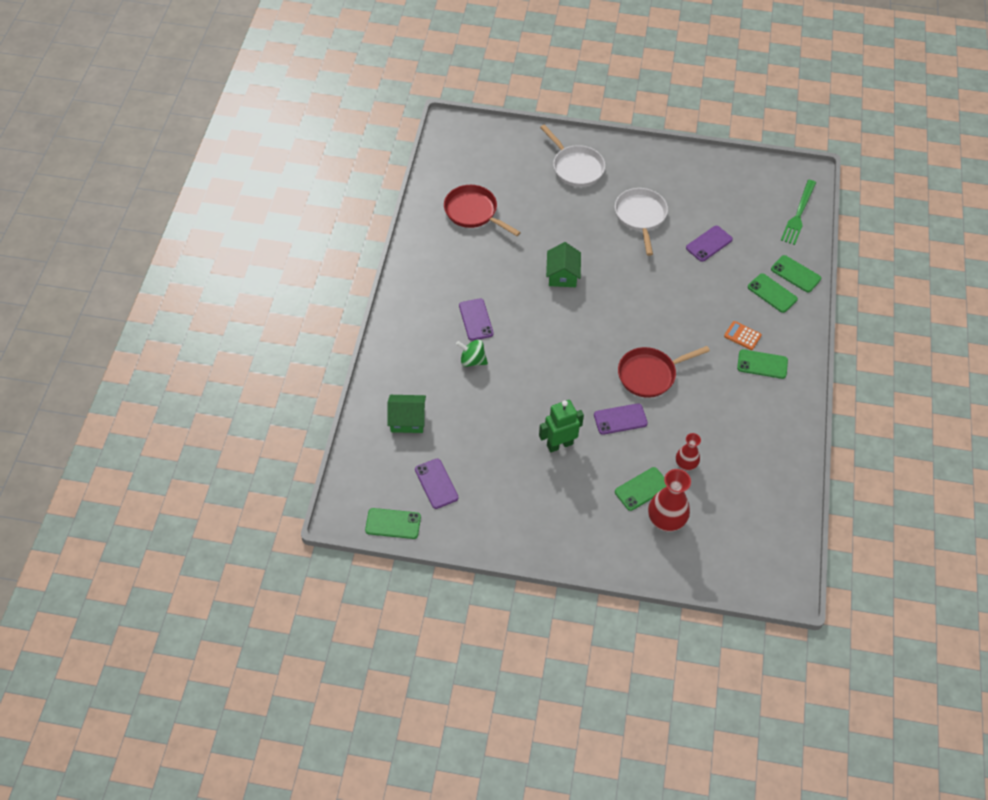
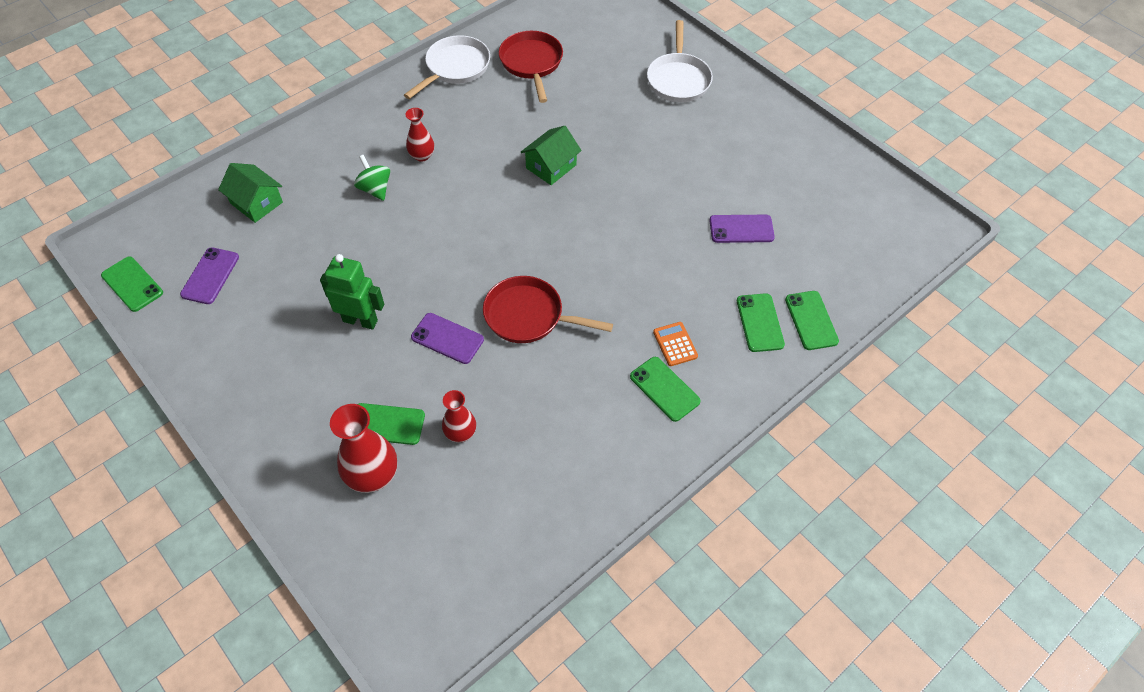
camera: 40 degrees right, 0 degrees up
purple phone [459,298,494,341] -> red vase [405,108,434,162]
white pan [615,188,668,256] -> white pan moved to [404,35,490,99]
green fork [781,180,816,245] -> none

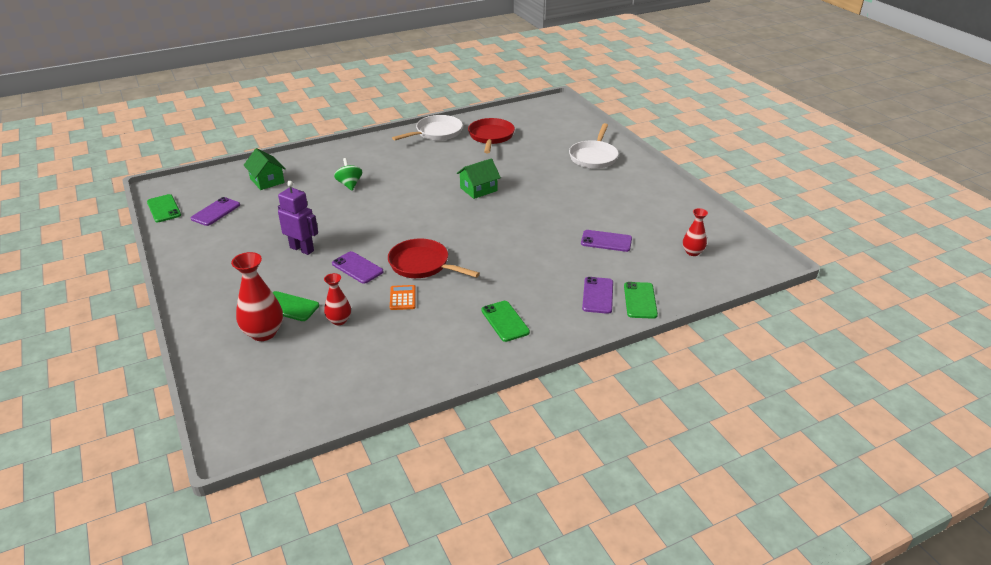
camera: 15 degrees right, 20 degrees down
green robot [320,254,384,330] -> purple robot [278,181,318,255]
red vase [405,108,434,162] -> red vase moved to [683,208,708,256]
orange calculator [653,322,698,366] -> orange calculator moved to [390,285,416,310]
green phone [737,293,785,352] -> purple phone [582,277,613,314]

